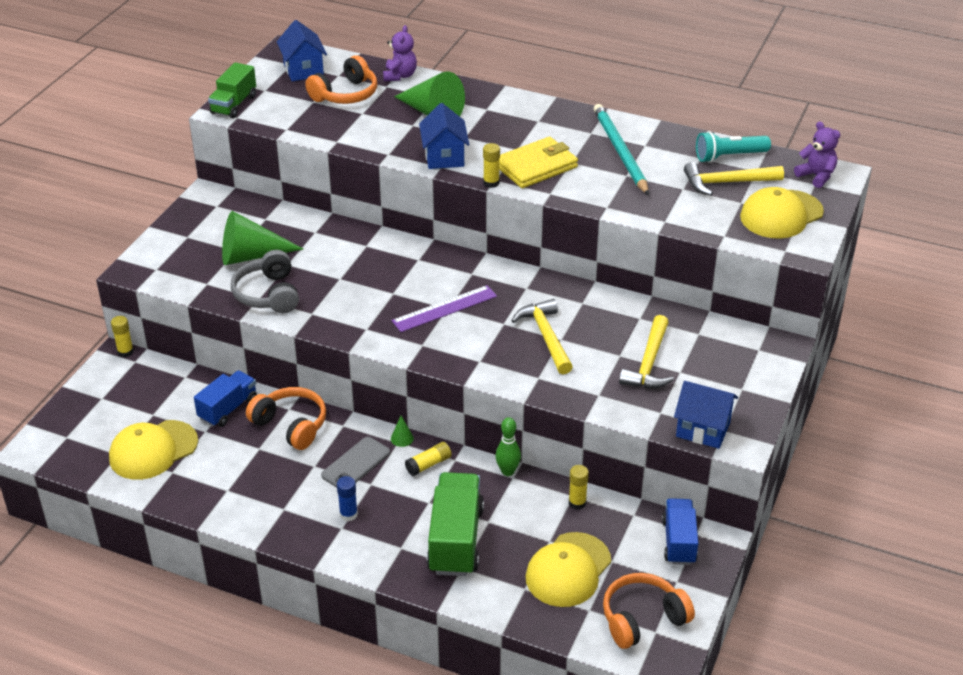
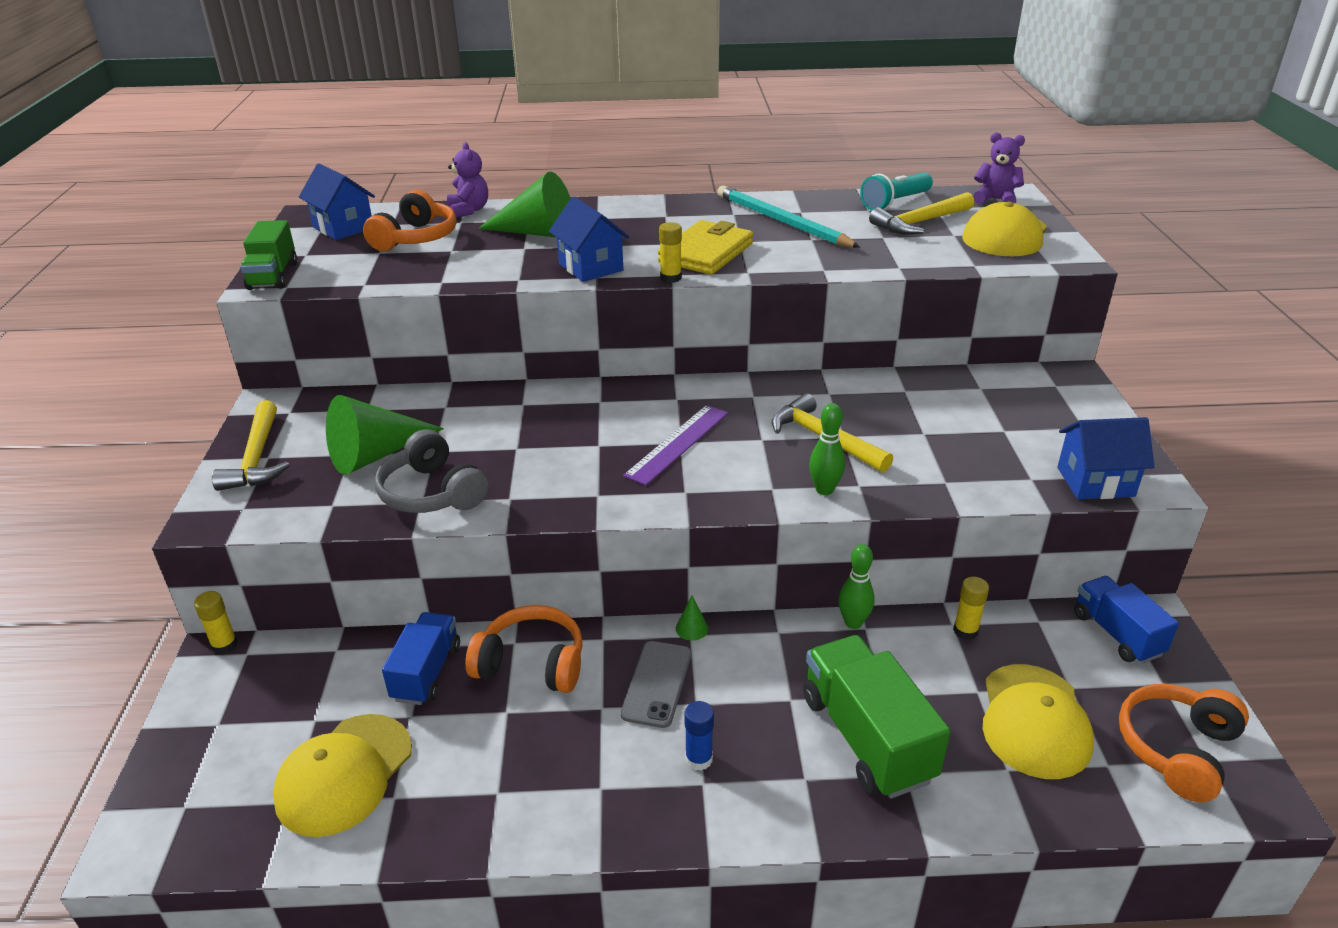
camera: 25 degrees left, 5 degrees down
yellow glue stick [405,442,452,476] -> none
yellow hammer [619,315,674,388] -> yellow hammer moved to [212,400,290,491]
none -> green bowling pin [809,403,845,495]

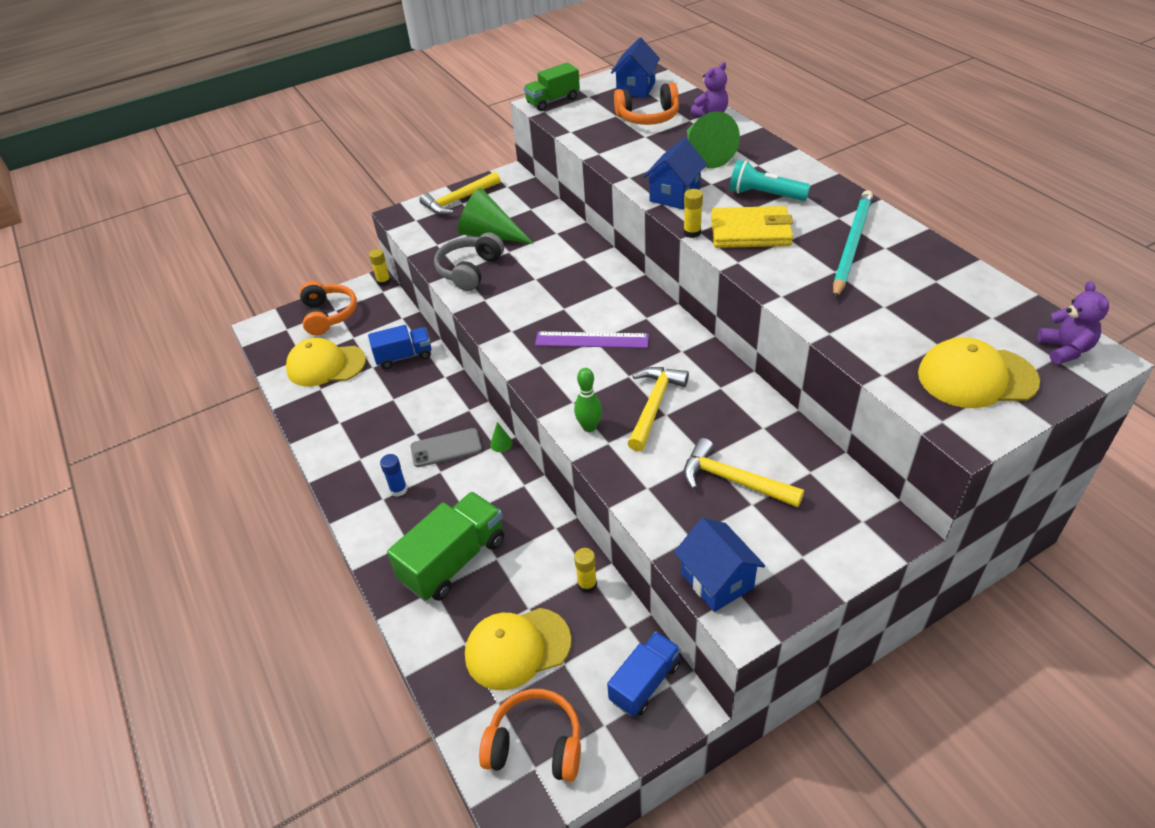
camera: 65 degrees right, 10 degrees up
orange headphones [465,605,583,693] -> orange headphones moved to [300,281,357,335]
green bowling pin [838,544,875,629] -> none
turquoise flashlight [860,173,933,211] -> turquoise flashlight moved to [729,160,811,201]
yellow hammer [869,192,974,235] -> yellow hammer moved to [684,438,804,508]

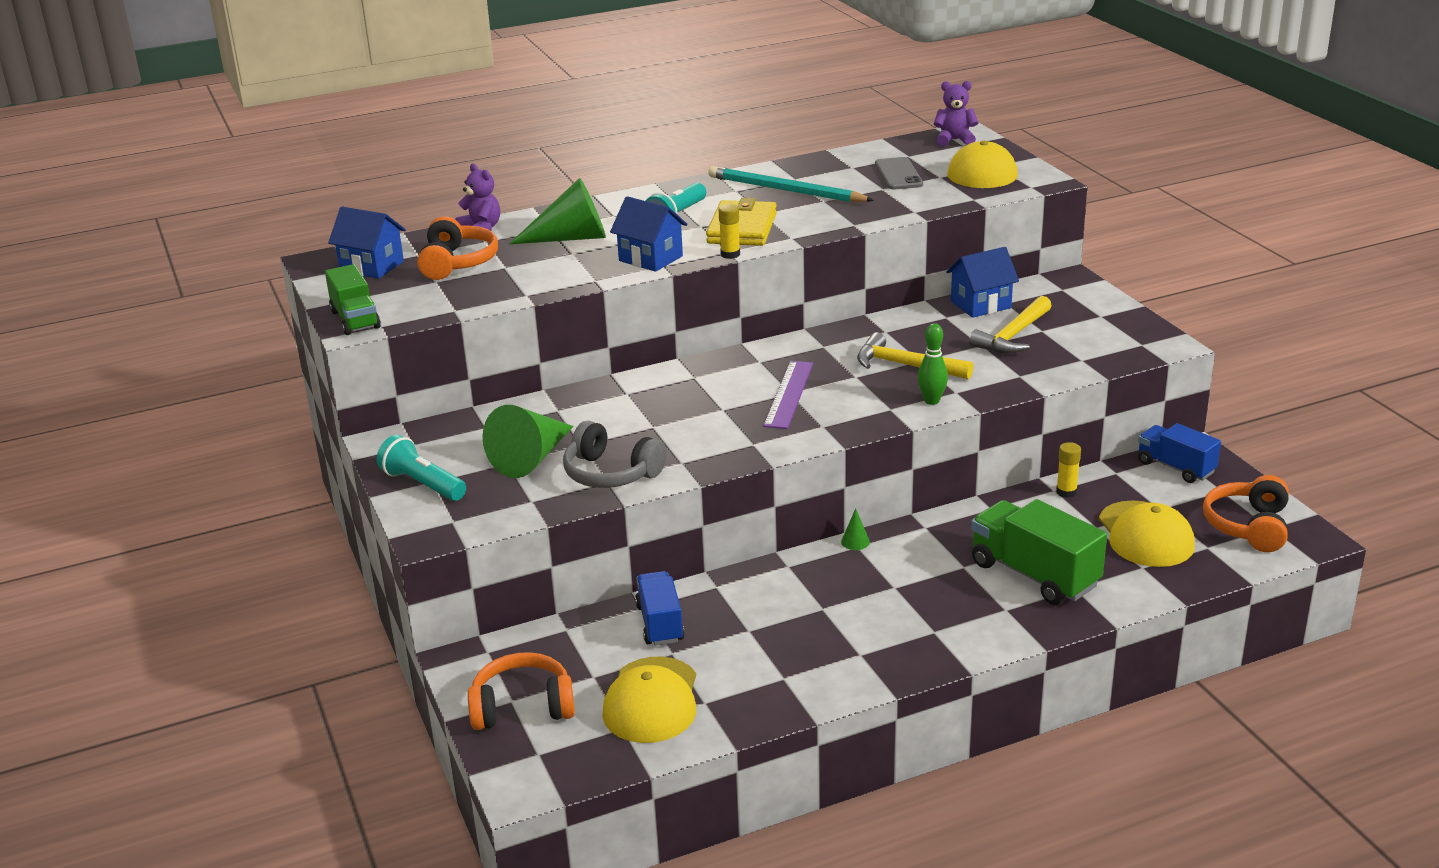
camera: 85 degrees left, 15 degrees down
yellow glue stick [369,249,391,286] -> none
blue glue stick [380,454,407,497] -> none
grey phone [410,428,482,467] -> grey phone moved to [875,157,923,189]
yellow hammer [419,172,501,215] -> turquoise flashlight [377,435,466,501]
blue house [674,518,765,612] -> blue house moved to [946,247,1019,318]

